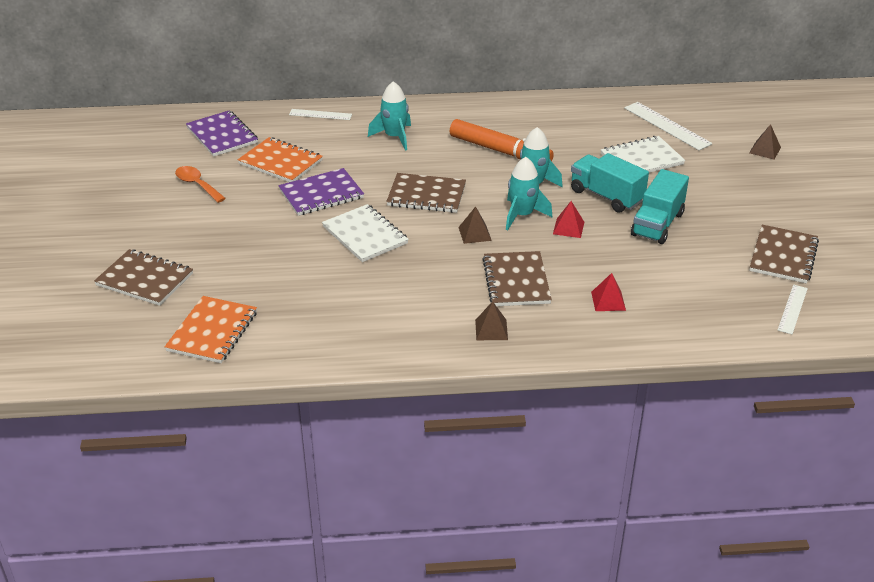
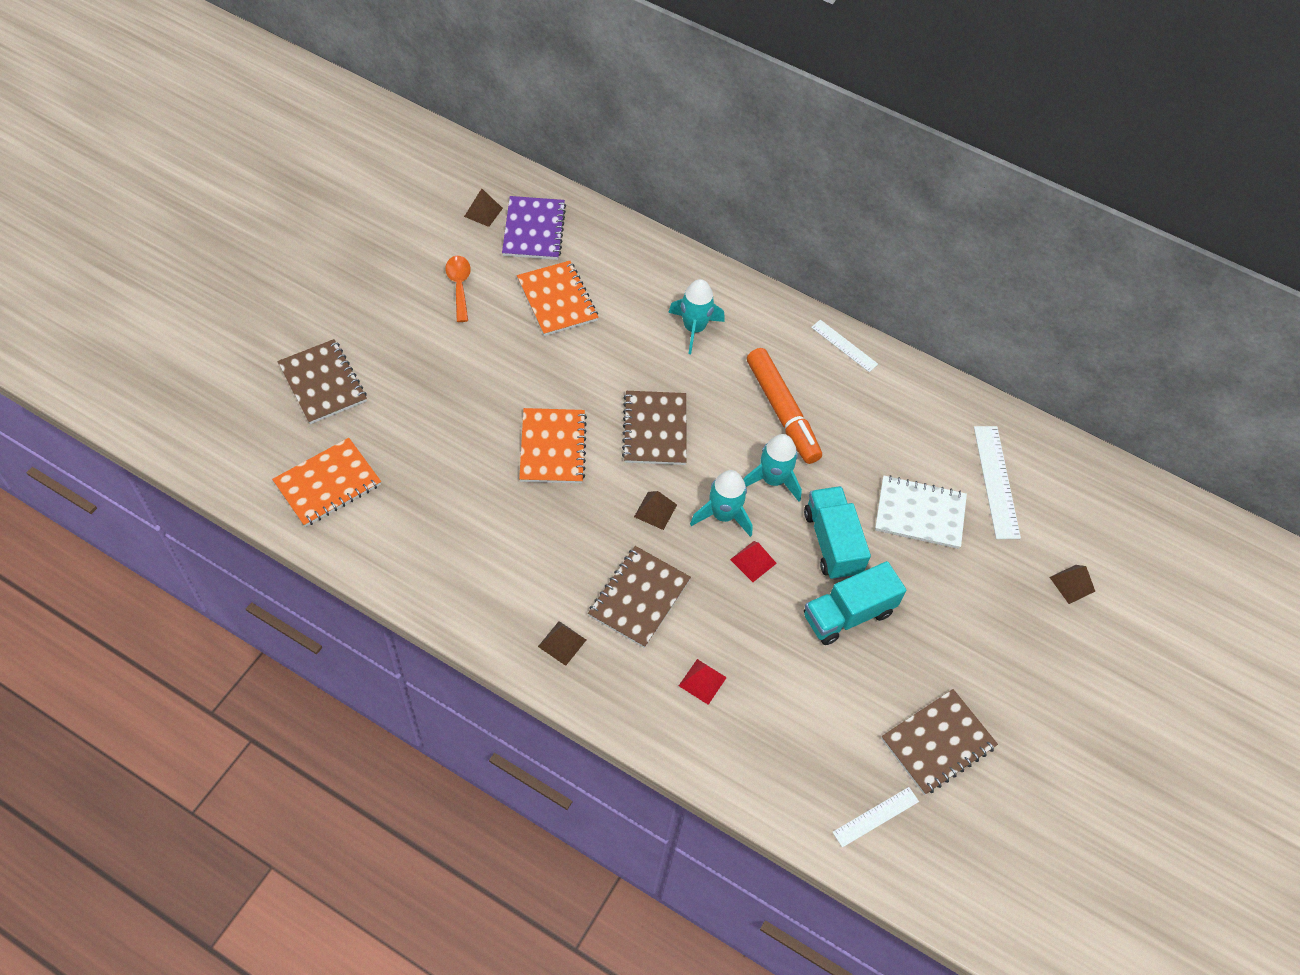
camera: 30 degrees right, 20 degrees up
purple notebook [278,168,364,216] -> none
white ruler [289,109,352,120] -> white ruler moved to [811,320,878,372]
white notebook [322,204,409,262] -> orange notebook [519,408,587,483]
brown notebook [386,173,466,213] -> brown notebook turned 45 degrees clockwise [622,391,687,465]
none -> brown pyramid [464,188,503,227]

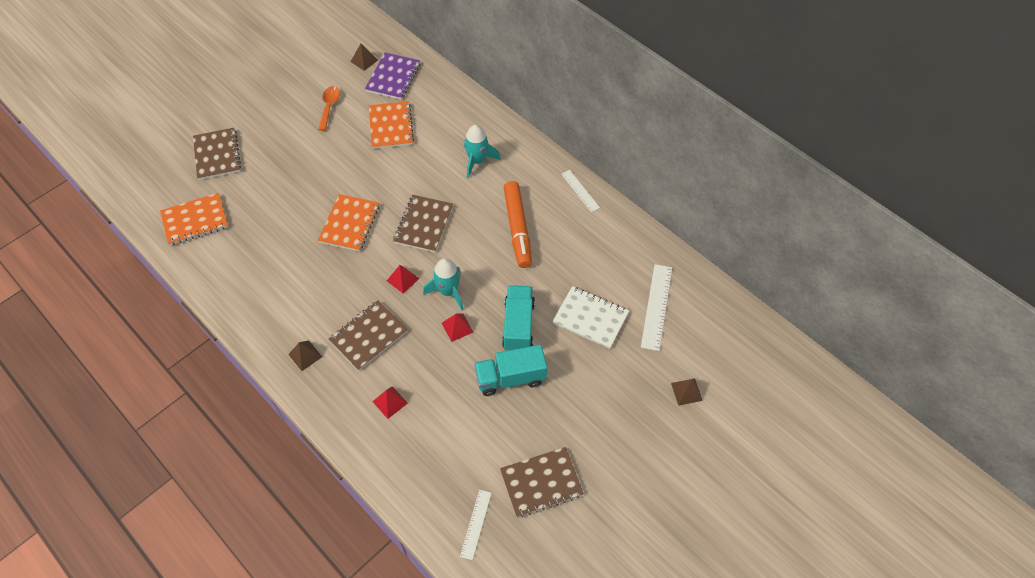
camera: 20 degrees right, 0 degrees up
brown pyramid [634,491,677,530] -> red pyramid [387,265,419,294]
turquoise rocket [743,434,802,501] -> none
white ruler [832,787,919,848] -> white ruler turned 60 degrees counterclockwise [460,490,492,560]

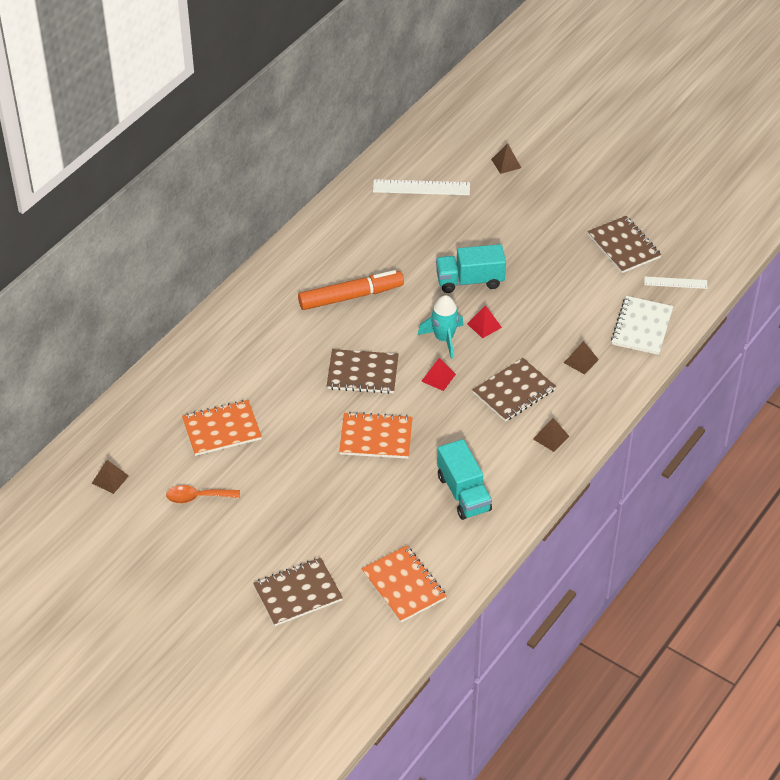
camera: 100 degrees left, 10 degrees down
brown notebook [329,300,408,371] -> brown notebook turned 75 degrees counterclockwise [473,358,556,422]
purple notebook [365,52,420,100] -> none
red pyramid [373,386,408,419] -> brown pyramid [564,341,599,375]
turquoise rocket [464,125,501,178] -> none
turquoise truck [474,345,547,396] -> turquoise truck moved to [437,439,492,520]
white notebook [552,286,629,349] -> white notebook moved to [611,296,673,355]
white ruler [561,170,600,213] -> none

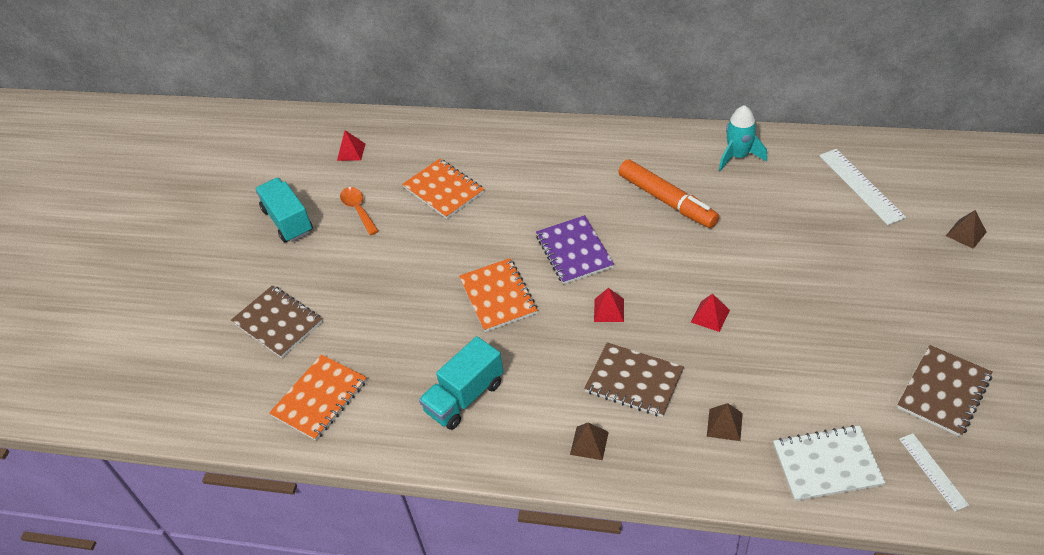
camera: 70 degrees right, 0 degrees up
brown pyramid [92,460,129,494] -> red pyramid [337,130,365,161]
brown notebook [327,349,399,394] -> purple notebook [536,215,614,284]
turquoise rocket [418,295,464,359] -> turquoise rocket moved to [719,105,767,171]
turquoise truck [436,244,506,293] -> turquoise truck moved to [255,178,313,242]

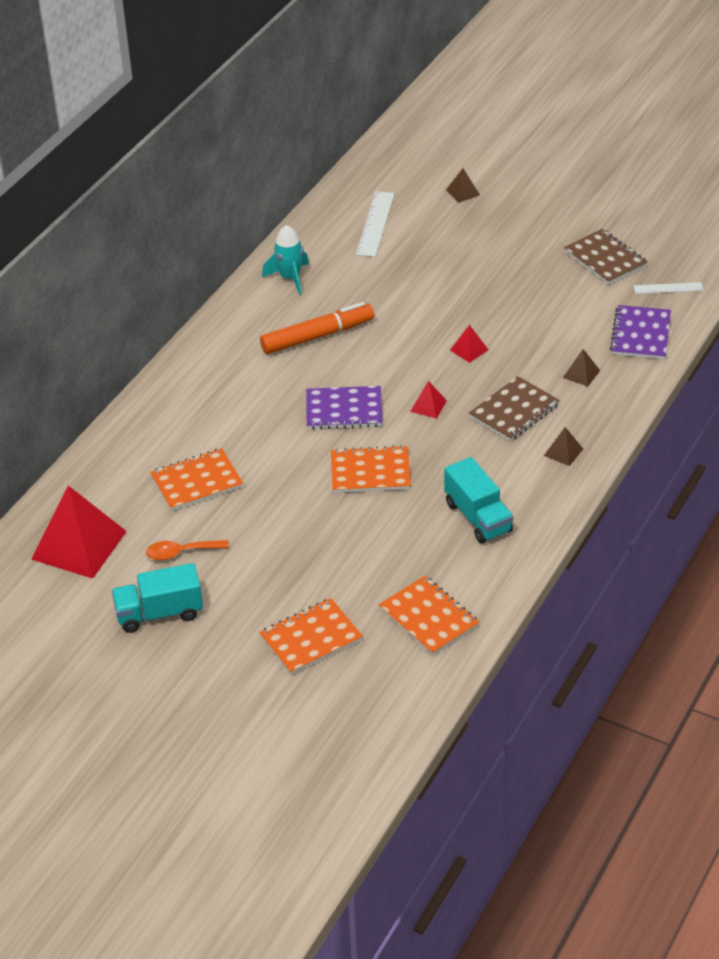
camera: 75 degrees left, 5 degrees down
brown notebook [231,285,323,358] -> orange notebook [259,598,363,675]
red pyramid [337,130,365,161] -> red pyramid [31,486,127,579], size x2.31
white notebook [773,425,885,501] -> purple notebook [610,305,671,359]
white ruler [819,149,906,225] -> white ruler turned 75 degrees counterclockwise [356,191,395,257]

